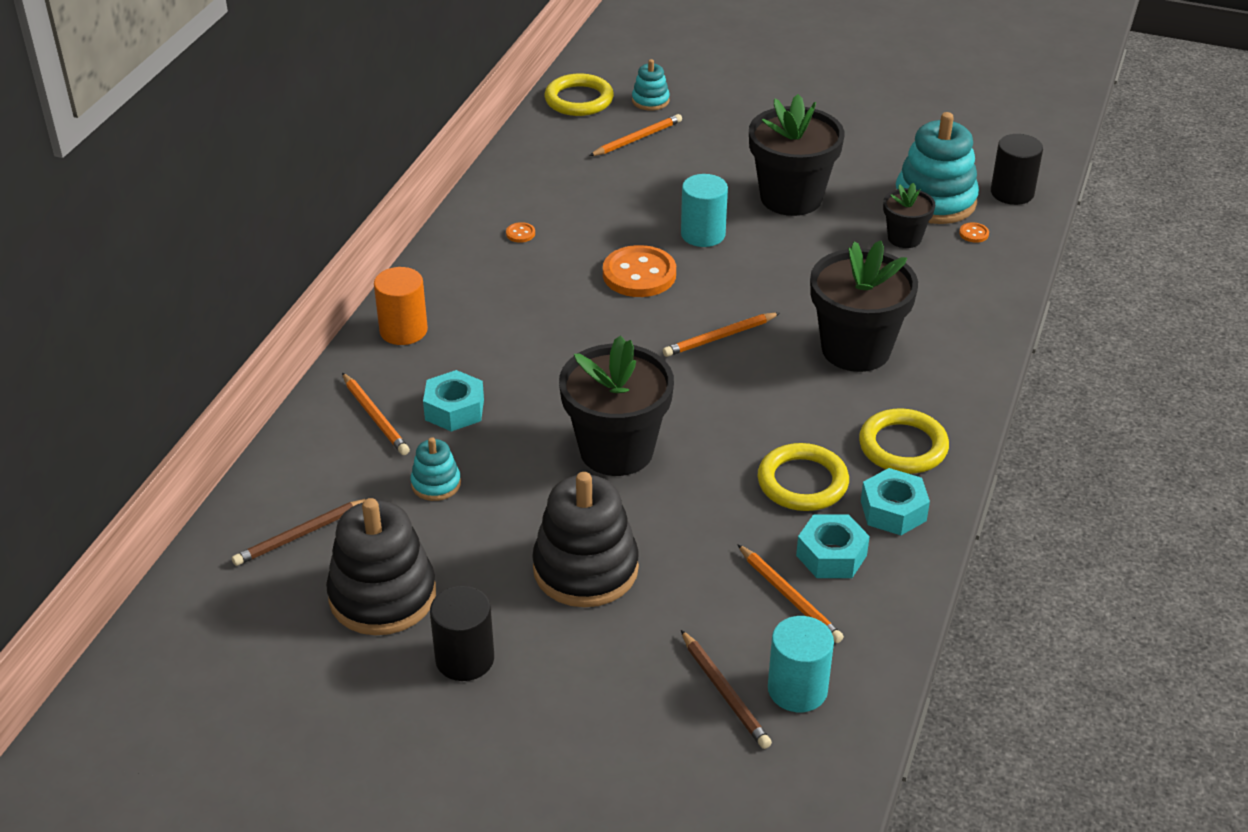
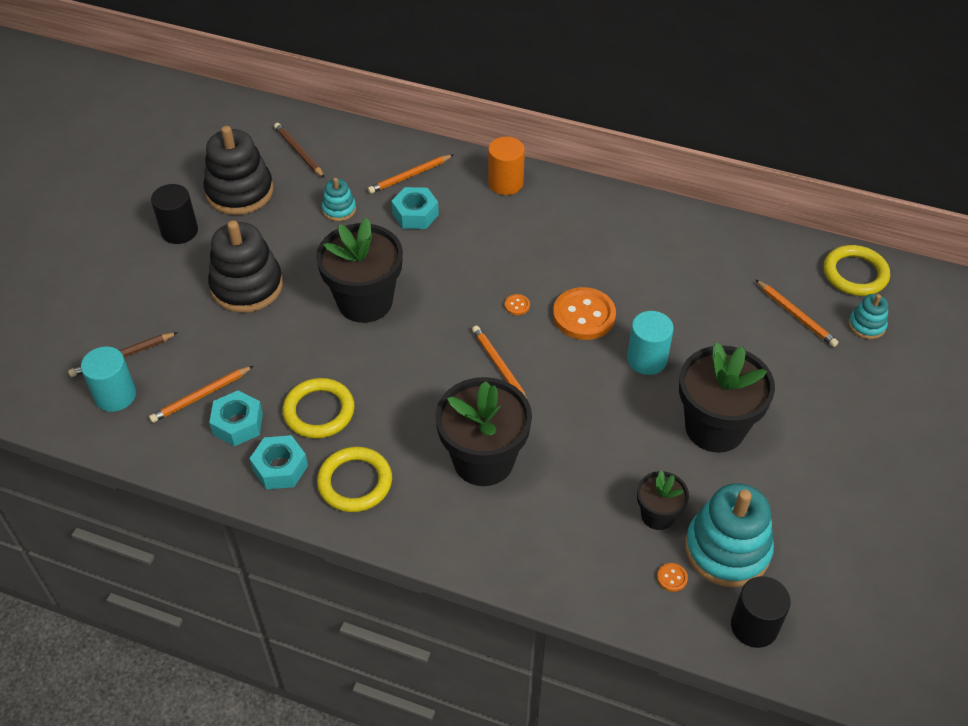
camera: 90 degrees right, 10 degrees up
orange button [506,222,535,243] -> orange button moved to [505,294,530,315]

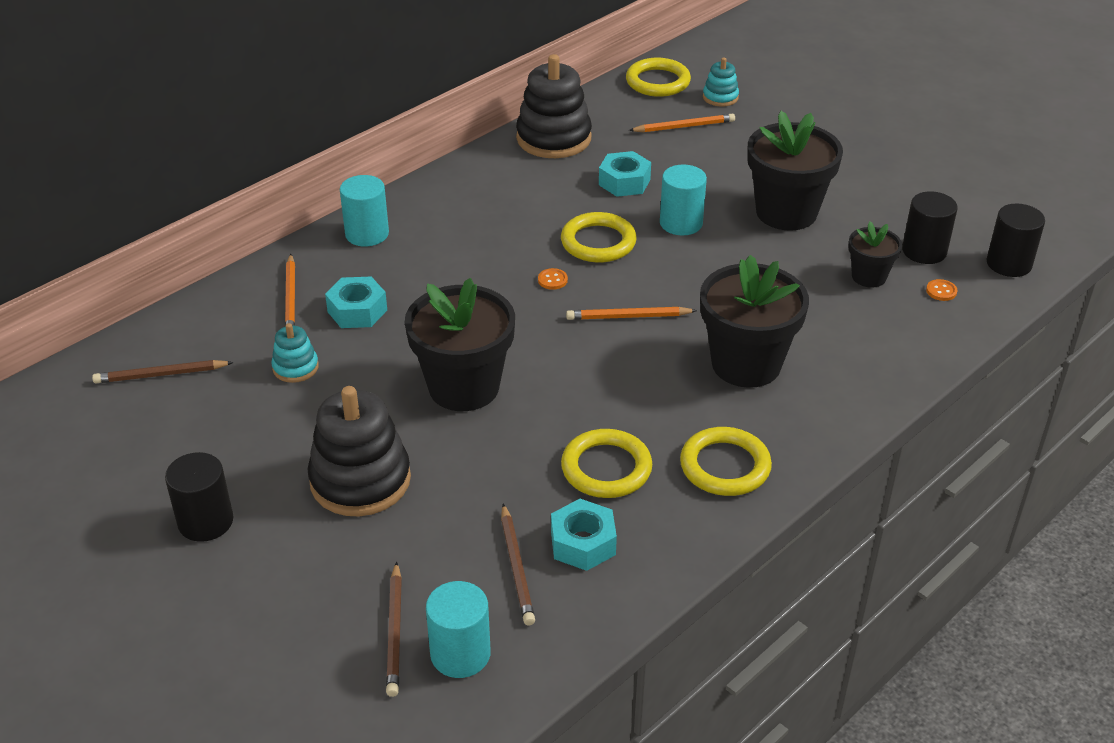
camera: 65 degrees left, 10 degrees down
orange pencil [149,366,253,423] -> brown pencil [501,504,535,625]
black stacking toy [204,126,273,215] -> black stacking toy moved to [516,54,592,158]
turquoise nut [249,435,308,489] -> turquoise nut moved to [599,151,651,197]
orange cylinder [488,137,525,195] -> turquoise cylinder [340,175,389,246]
orange button [553,287,616,340] -> yellow ring [561,212,637,263]
turquoise stacking toy [685,483,774,587] -> black cylinder [902,191,958,264]

